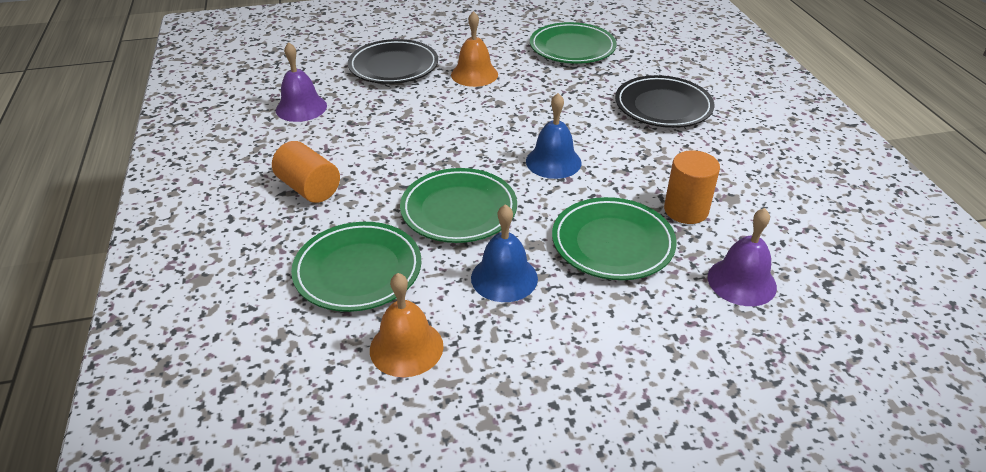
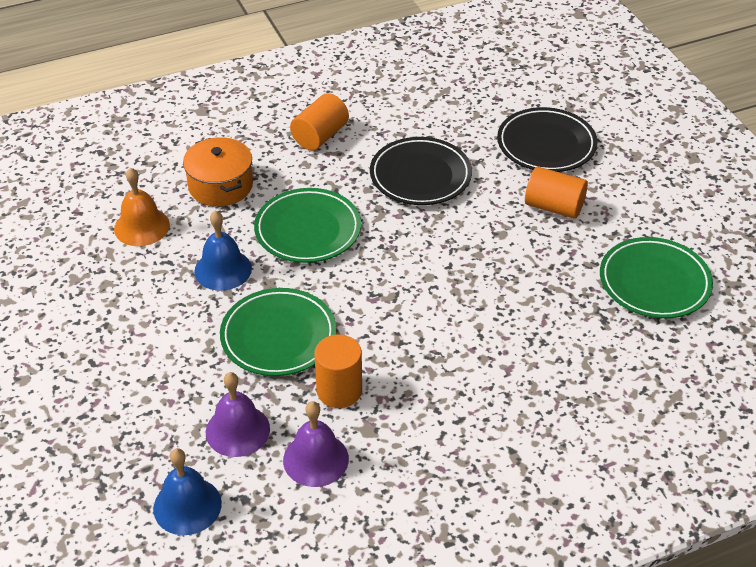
camera: 80 degrees right, 5 degrees up
purple bell [276,42,327,122] -> purple bell moved to [283,401,349,487]
green plate [291,222,421,312] -> orange pot [183,137,253,207]
orange bell [451,11,498,87] -> orange cylinder [525,167,588,219]
blue bell [526,93,581,179] -> blue bell moved to [153,448,221,535]
black plate [615,75,714,128] -> black plate moved to [370,137,472,205]

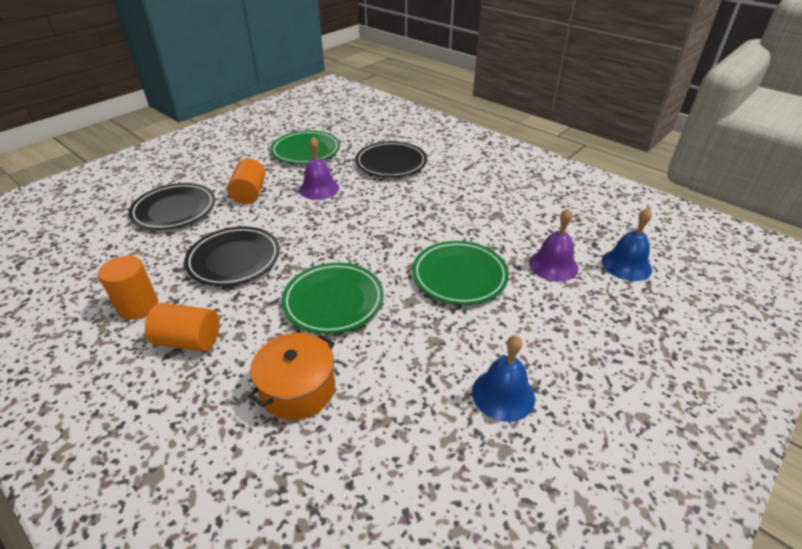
camera: 115 degrees left, 5 degrees down
orange bell [114,168,170,246] -> none
blue bell [194,210,252,291] -> blue bell moved to [472,335,535,422]
purple bell [283,401,349,487] -> purple bell moved to [299,137,339,200]
orange cylinder [314,334,362,408] -> orange cylinder moved to [98,255,158,320]
none -> black plate [355,141,427,177]

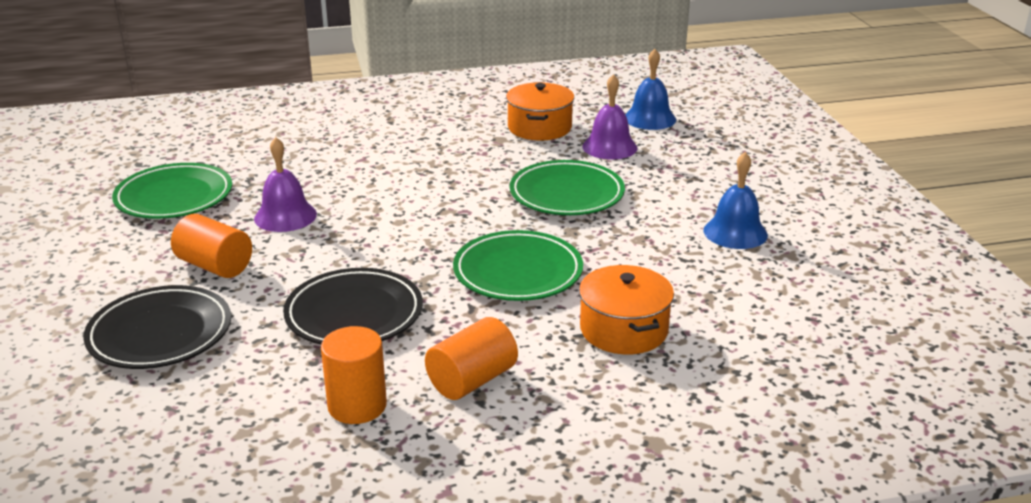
camera: 55 degrees left, 10 degrees down
black plate [355,141,427,177] -> none
none -> orange pot [506,82,574,140]

